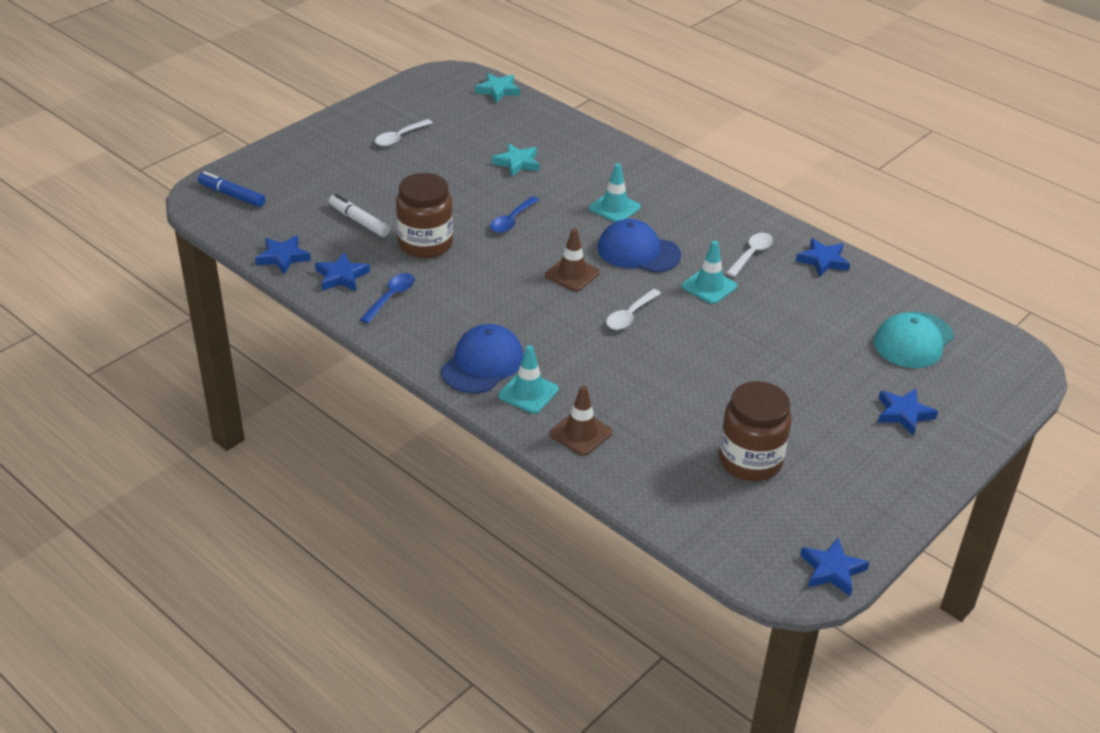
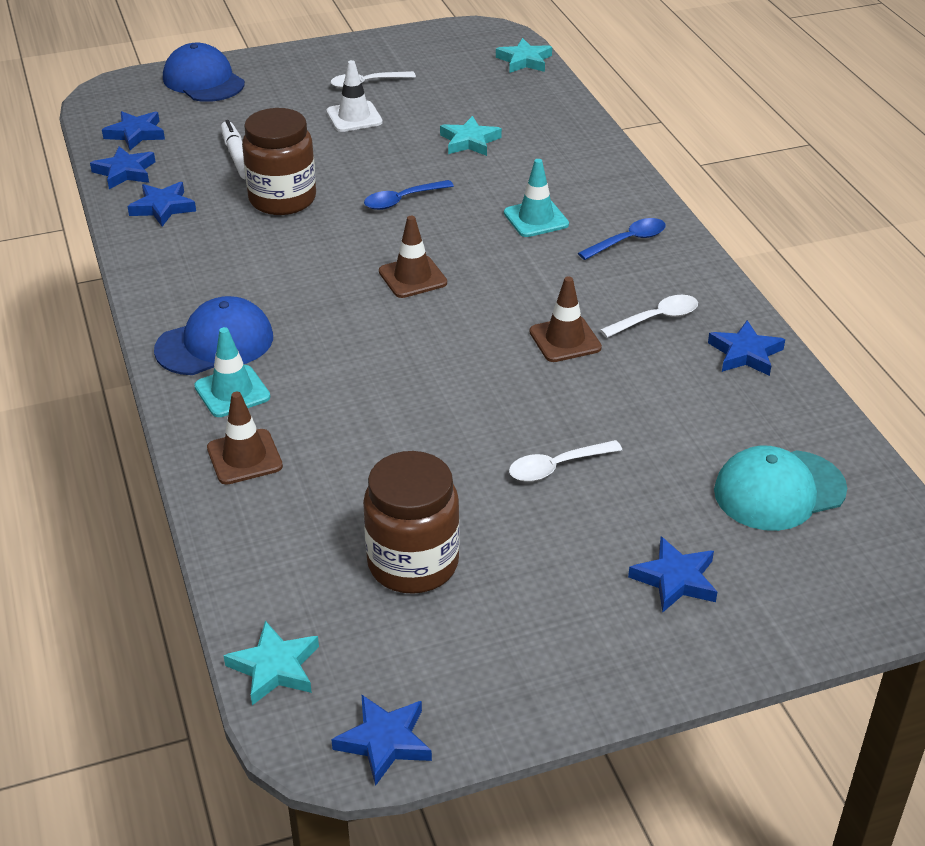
camera: 30 degrees right, 0 degrees up
blue marker [198,171,265,207] -> none
blue spoon [360,273,415,323] -> blue spoon moved to [578,218,666,260]
blue cap [598,219,681,273] -> blue cap moved to [163,43,245,102]
white spoon [606,289,661,330] -> white spoon moved to [509,440,622,482]
turquoise traffic cone [682,241,737,304] -> brown traffic cone [529,276,602,362]
none -> blue star [102,111,165,150]
none -> turquoise star [224,620,319,705]
none -> white traffic cone [327,60,383,132]

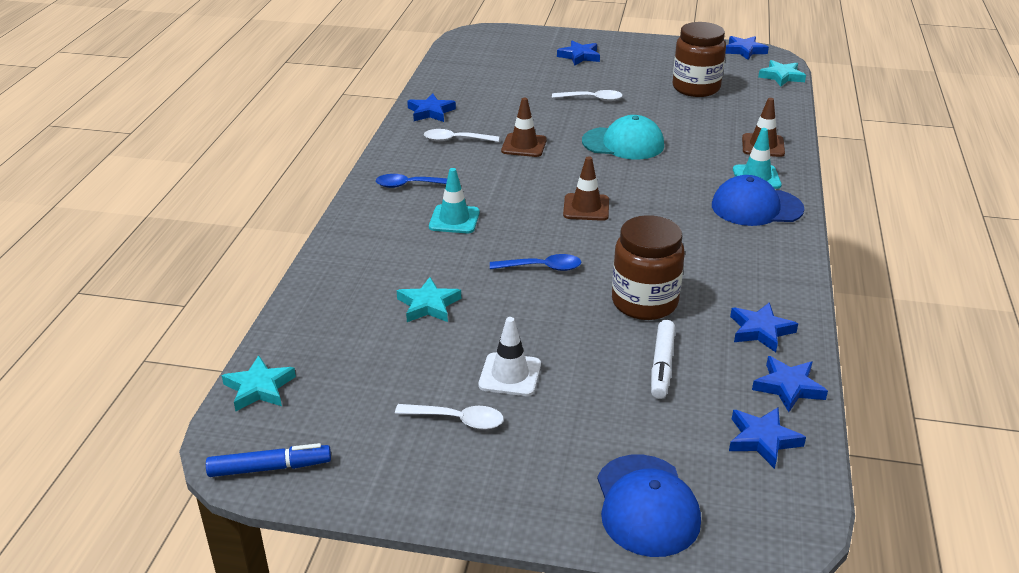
camera: 150 degrees left, 5 degrees down
turquoise cap [714,446,847,531] -> turquoise cap moved to [582,115,664,160]
none -> blue marker [206,443,331,477]

